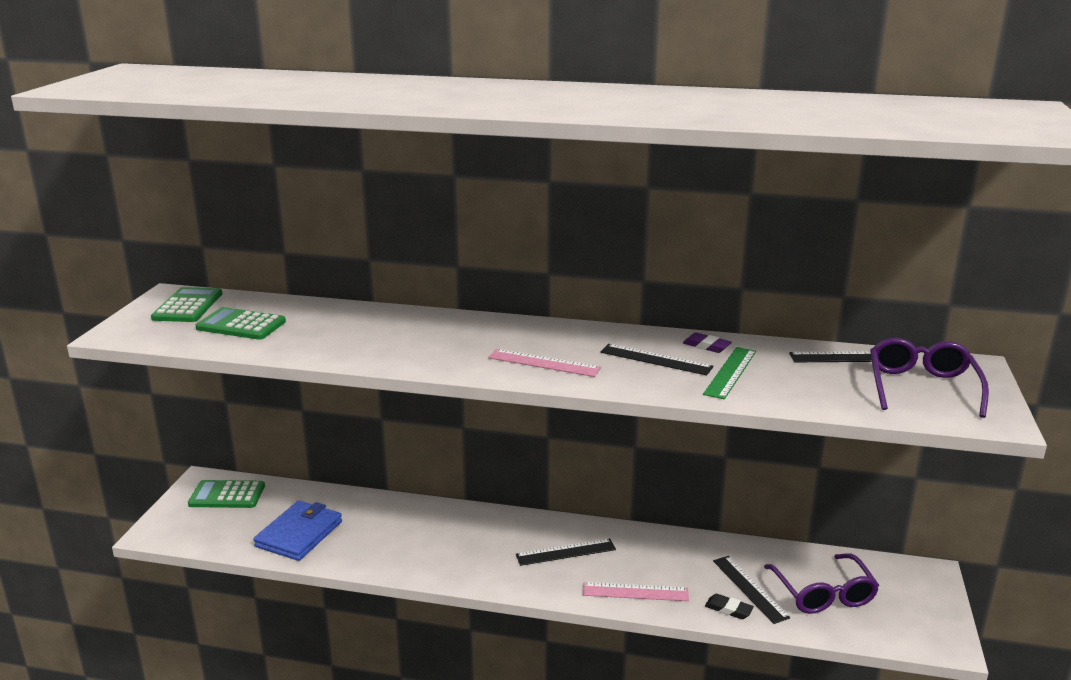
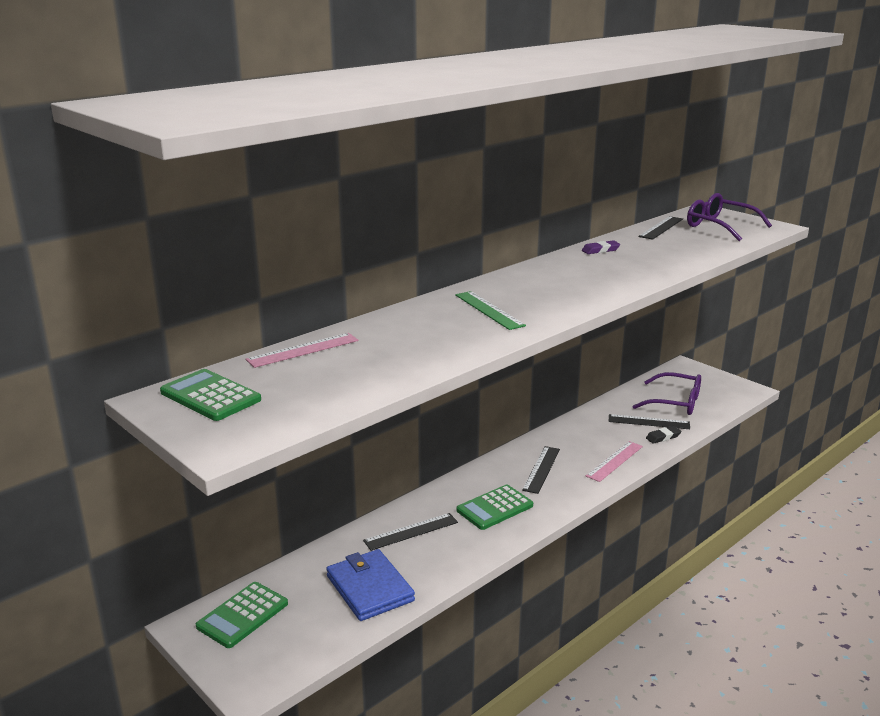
camera: 55 degrees left, 0 degrees up
green calculator [196,307,286,340] -> green calculator moved to [456,485,533,530]
pink ruler [488,349,601,377] -> pink ruler moved to [246,333,359,368]
black ruler [601,344,714,375] -> black ruler moved to [363,513,458,551]
green ruler [703,347,756,399] -> green ruler moved to [455,291,526,330]

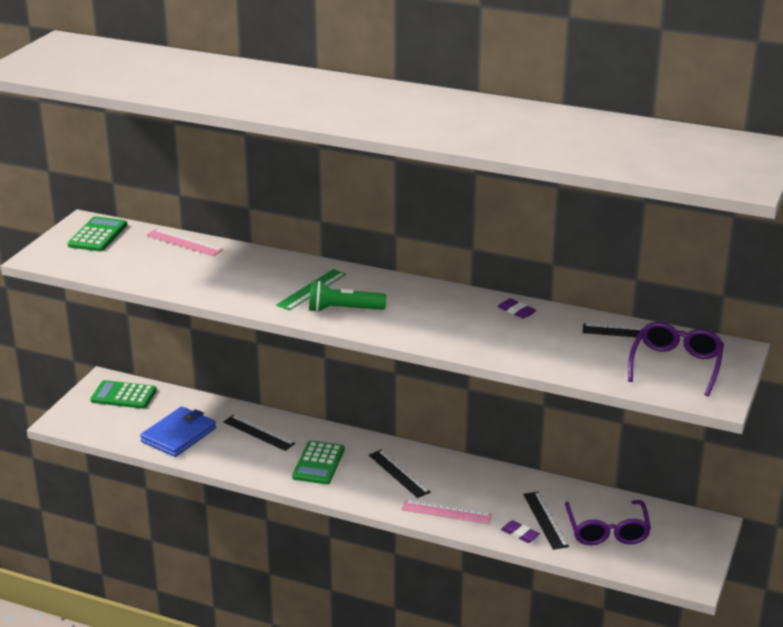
camera: 65 degrees right, 5 degrees up
green calculator [456,485,533,530] -> green calculator turned 105 degrees counterclockwise [292,441,345,484]
black ruler [522,446,560,494] -> black ruler turned 60 degrees clockwise [369,450,431,498]
black eraser [646,426,681,444] -> purple eraser [501,520,540,543]
none -> green flashlight [309,281,386,312]

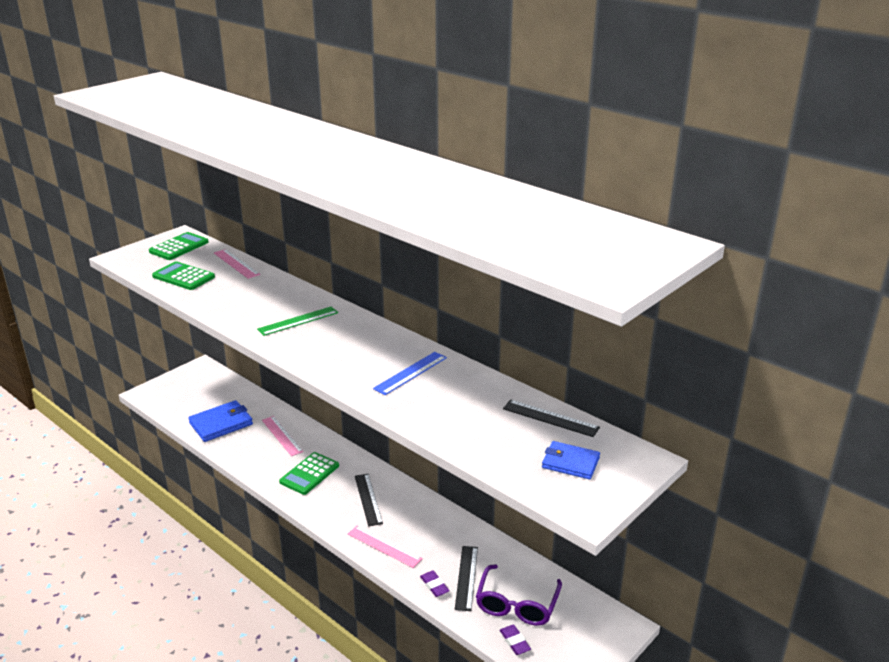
camera: 20 degrees right, 0 degrees up
green calculator [90,380,157,409] -> green calculator moved to [152,261,215,290]
black ruler [223,415,295,451] -> pink ruler [262,416,304,456]
green flashlight [309,281,386,312] -> none
purple eraser [497,298,536,319] -> purple eraser moved to [500,625,531,655]
purple glasses [628,322,724,396] -> blue wallet [542,441,600,479]
none -> blue ruler [373,352,447,395]

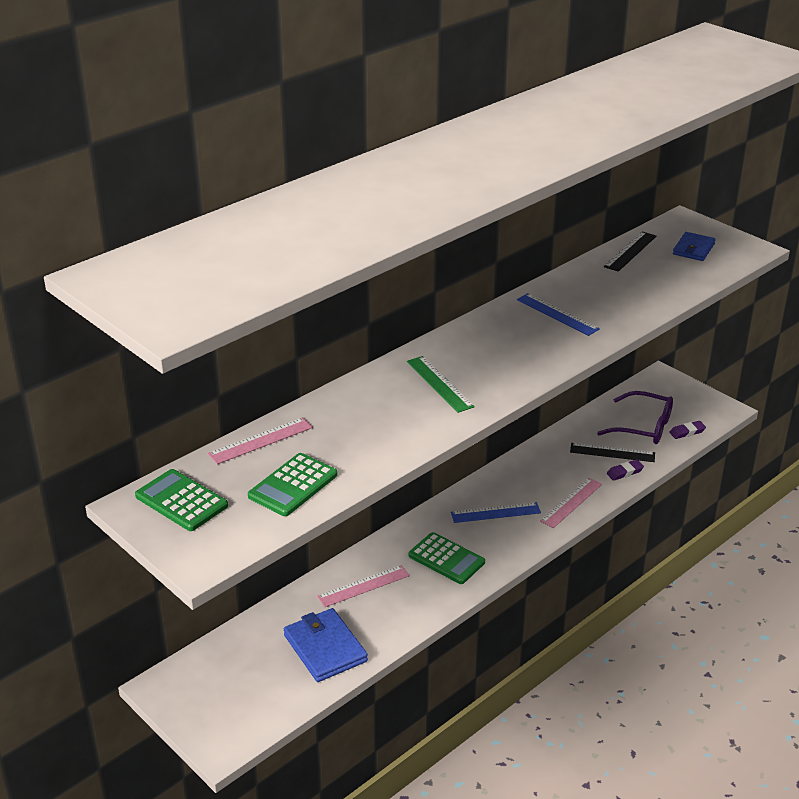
camera: 85 degrees left, 5 degrees up
black ruler [355,474,383,527] -> blue ruler [451,502,541,523]

